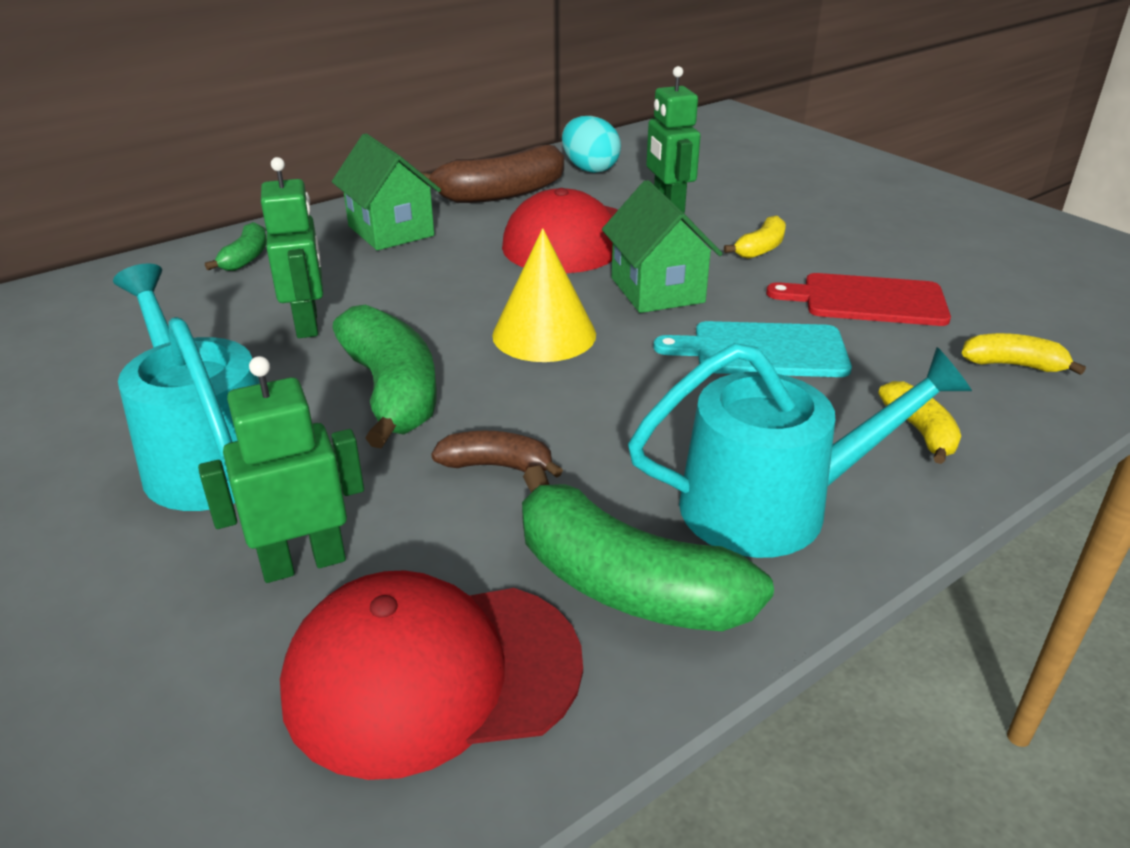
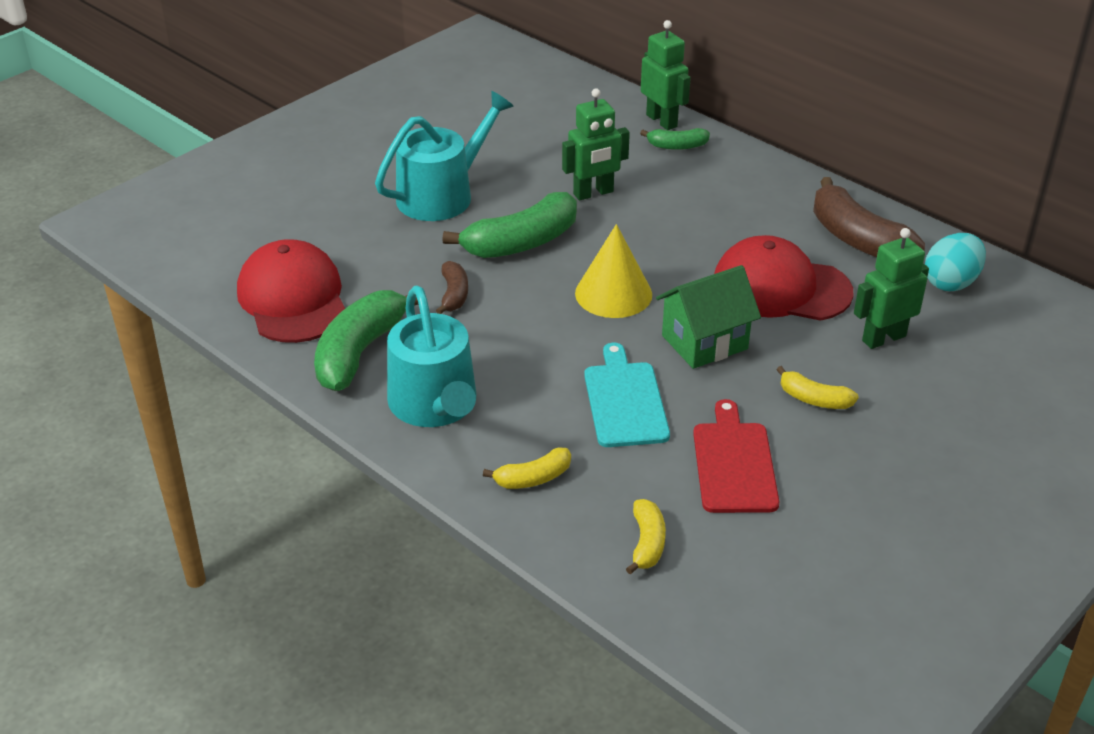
camera: 80 degrees right, 5 degrees up
green robot [198,356,364,583] -> green robot moved to [641,20,691,130]
green house [332,133,441,250] -> none

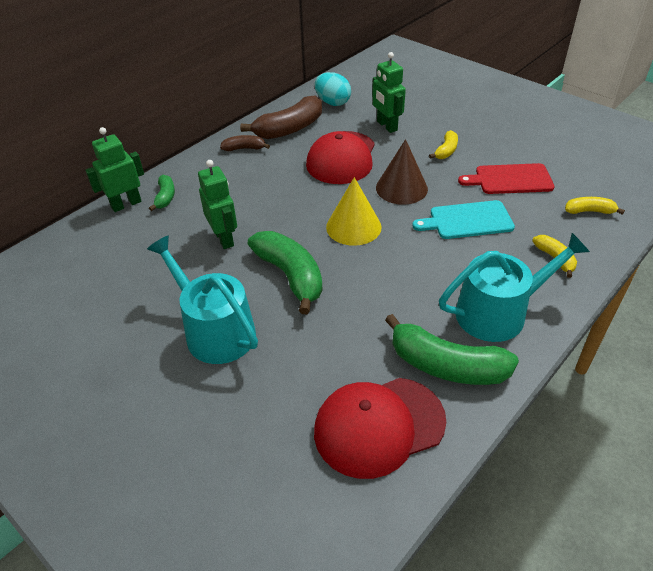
camera: 90 degrees left, 5 degrees up
brown banana [436,261,468,314] -> brown banana moved to [220,135,270,151]
green house [656,265,761,369] -> brown cone [376,139,428,205]

